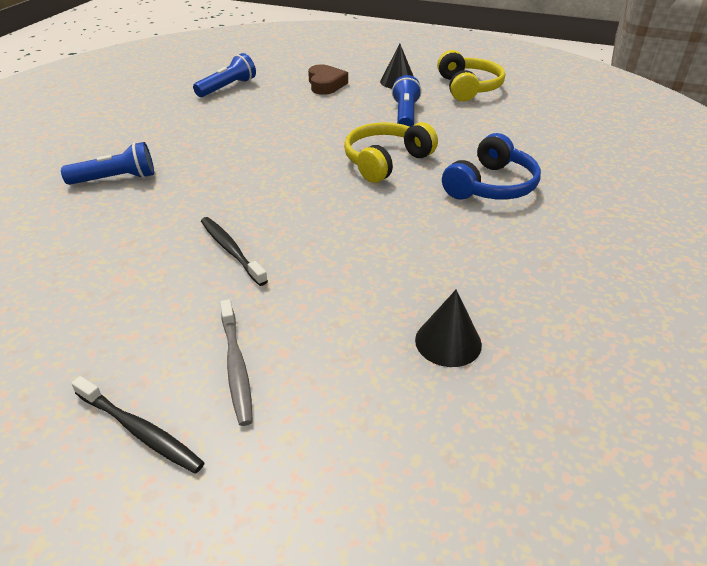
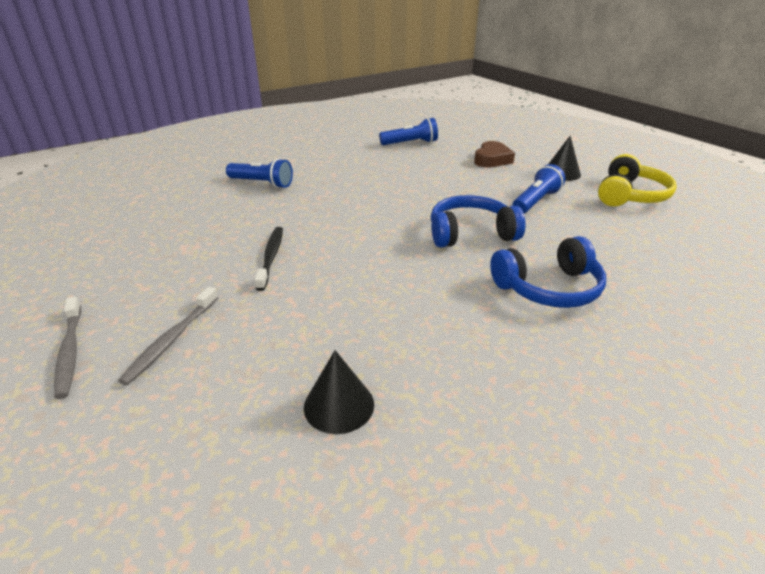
camera: 35 degrees right, 5 degrees down
black toothbrush [71,376,205,474] -> grey toothbrush [54,296,81,399]
yellow headphones [344,122,438,183] -> blue headphones [431,195,525,248]

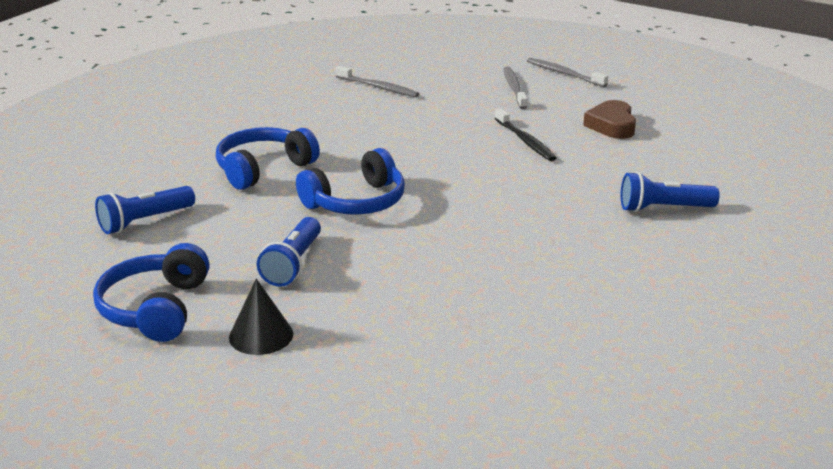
camera: 155 degrees right, 5 degrees down
black cone [304,350,374,434] -> grey toothbrush [335,66,419,97]
blue flashlight [379,118,438,145] -> blue flashlight moved to [95,186,195,234]
brown heart [474,141,515,168] -> brown heart moved to [583,100,636,139]
yellow headphones [598,154,677,207] -> blue headphones [93,243,210,342]

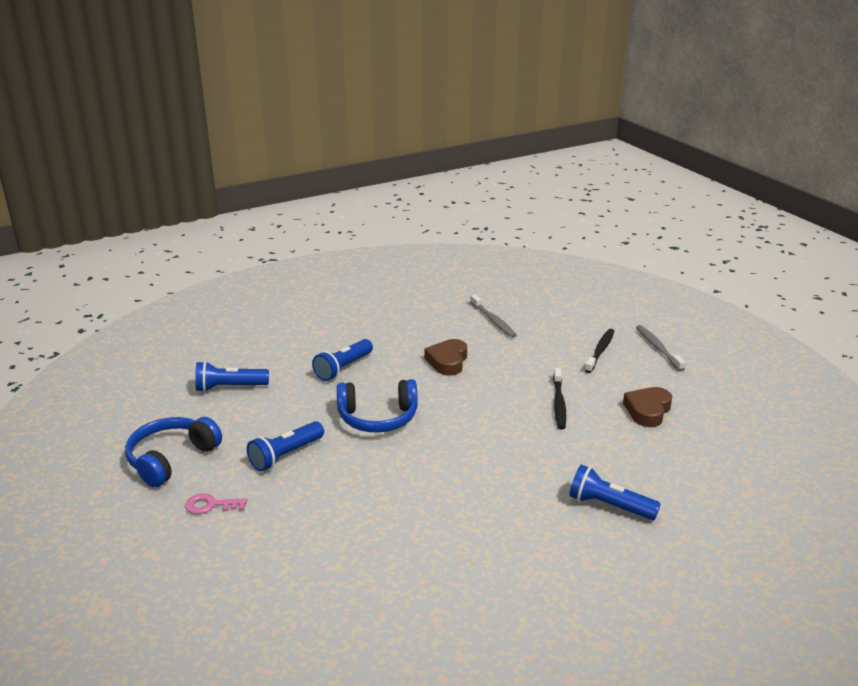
camera: 30 degrees right, 0 degrees up
blue headphones [216,127,320,190] -> blue flashlight [312,339,373,381]
black cone [229,279,293,355] -> pink key [185,493,247,514]
grey toothbrush [503,67,527,109] -> black toothbrush [585,329,614,373]
none -> brown heart [425,339,467,375]

